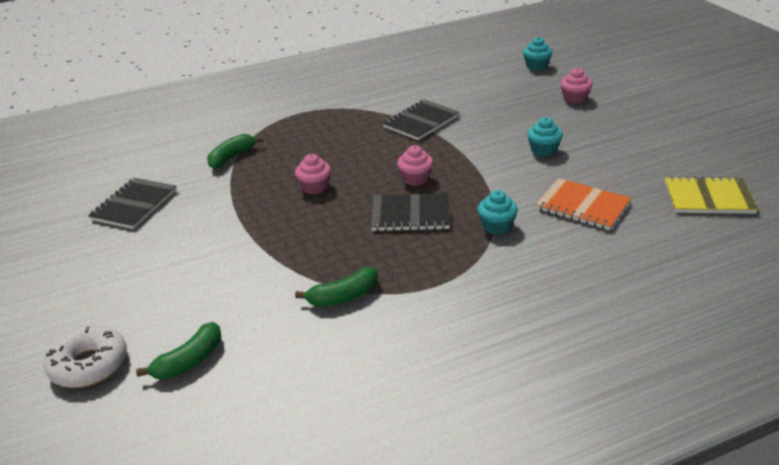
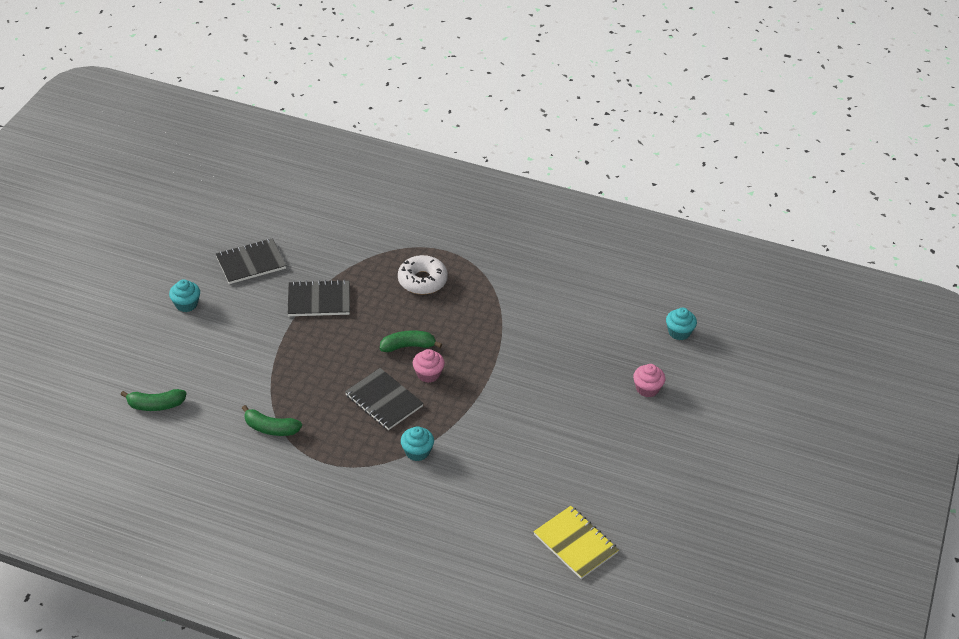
camera: 40 degrees right, 10 degrees up
white donut [44,324,127,388] -> white donut moved to [398,255,448,294]
green banana [207,134,263,169] -> green banana moved to [380,330,442,352]
pink cupcake [295,154,331,194] -> none
black notebook [383,99,459,140] -> black notebook moved to [288,280,350,316]
turquoise cupcake [527,117,563,157] -> turquoise cupcake moved to [169,279,200,312]
orange notebook [536,178,631,230] -> none

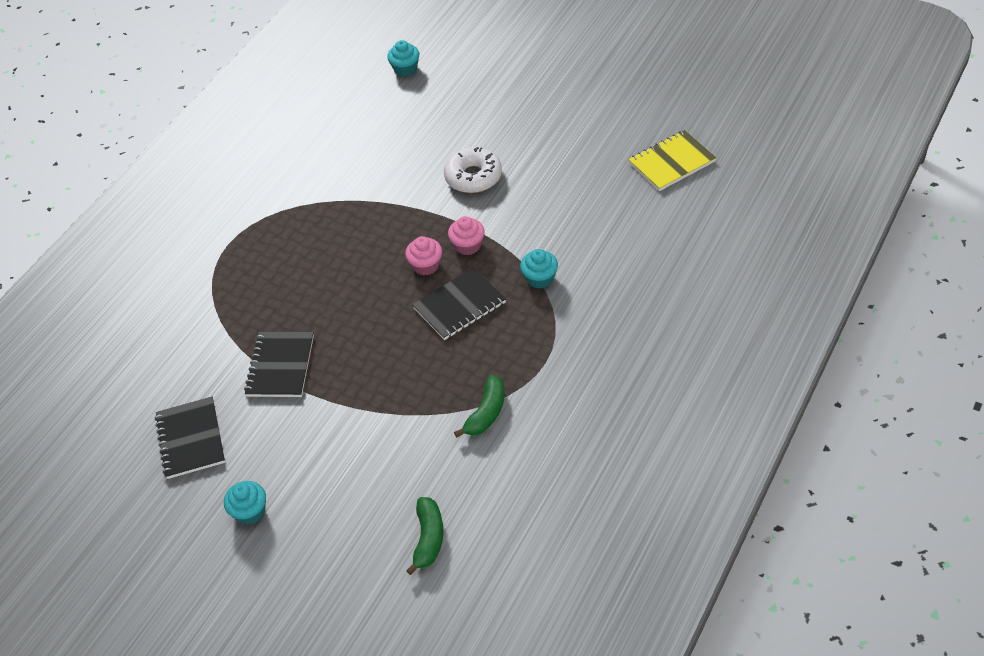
camera: 75 degrees left, 5 degrees up
green banana [380,330,442,352] -> none
white donut [398,255,448,294] -> white donut moved to [444,147,502,193]
pink cupcake [633,364,665,397] -> pink cupcake moved to [448,216,485,255]

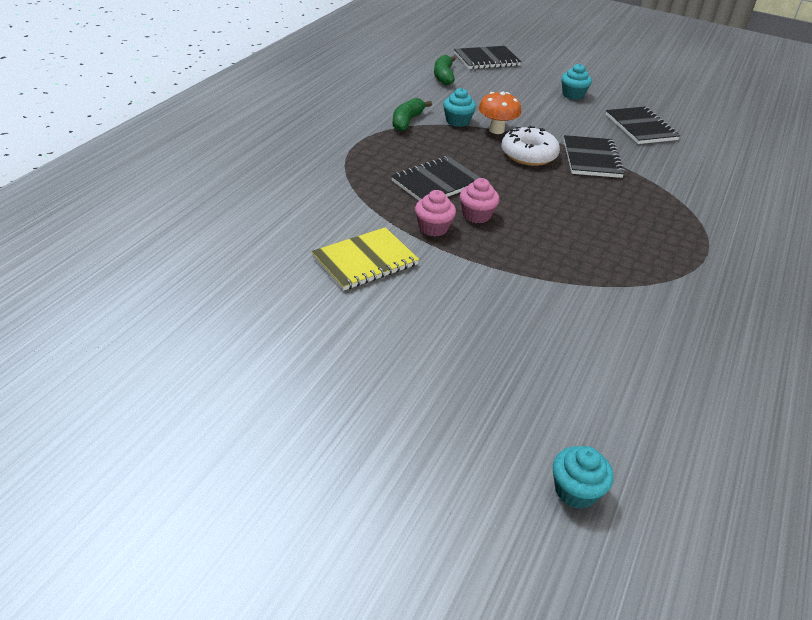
camera: 170 degrees right, 10 degrees down
white donut [444,147,502,193] -> white donut moved to [501,126,560,166]
turquoise cupcake [520,249,558,289] -> turquoise cupcake moved to [443,88,476,127]
yellow notebook [628,130,716,191] -> yellow notebook moved to [311,227,419,291]
none -> black notebook [454,46,521,69]
none -> orange mushroom [479,91,521,134]

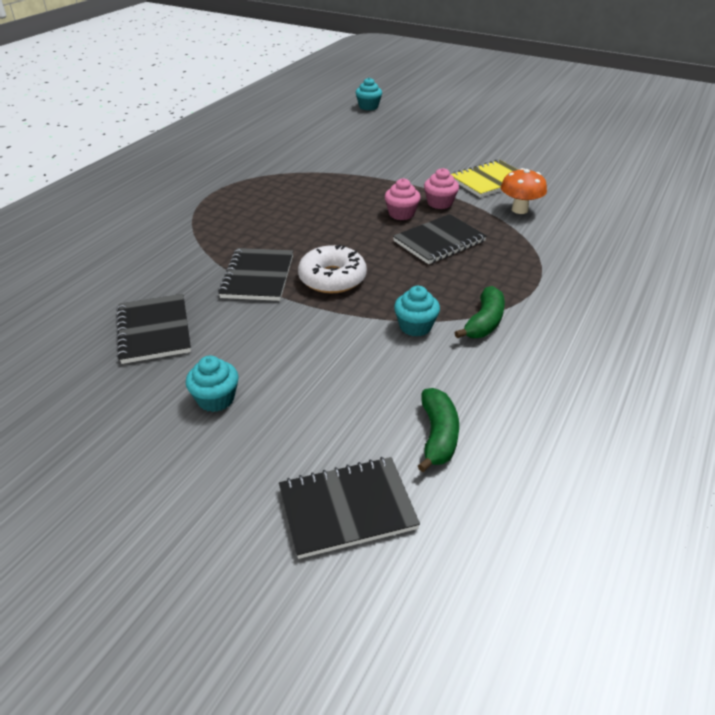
camera: 175 degrees left, 0 degrees up
orange mushroom [479,91,521,134] -> orange mushroom moved to [501,168,547,214]

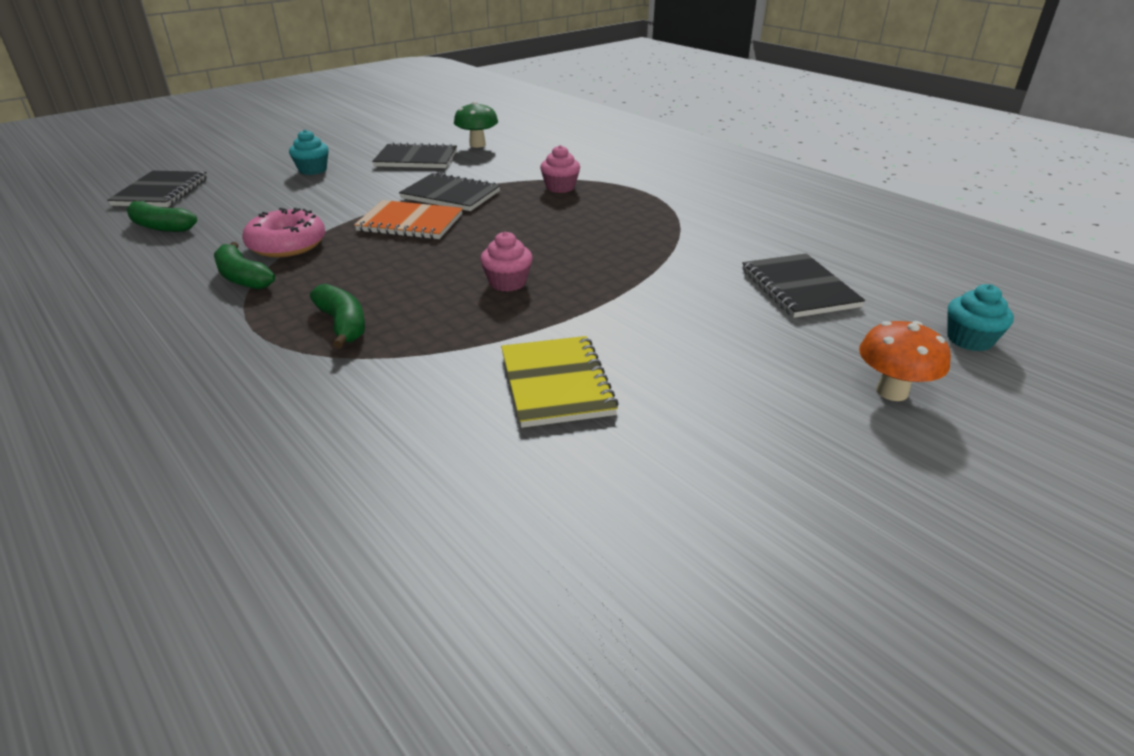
camera: 110 degrees right, 5 degrees down
white donut [298,245,367,293] -> orange notebook [354,200,463,239]
black notebook [393,214,487,264] -> black notebook moved to [742,254,865,318]
turquoise cupcake [394,286,440,336] -> pink donut [242,208,325,258]
pink cupcake [424,168,459,209] -> pink cupcake moved to [540,145,580,193]
orange mushroom [501,168,547,214] -> orange mushroom moved to [859,321,951,401]
none -> green banana [310,284,365,348]
none -> green mushroom [454,101,498,148]

